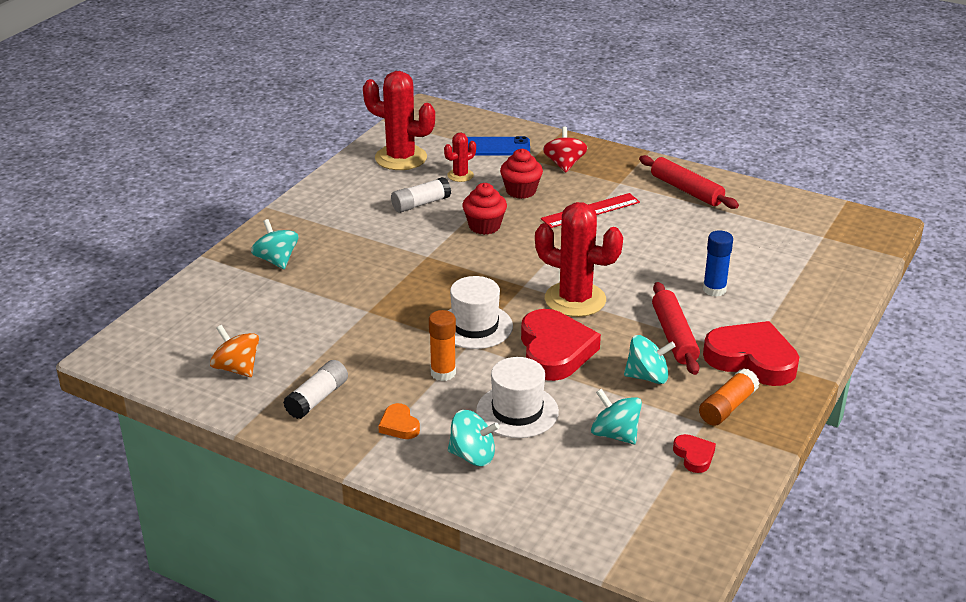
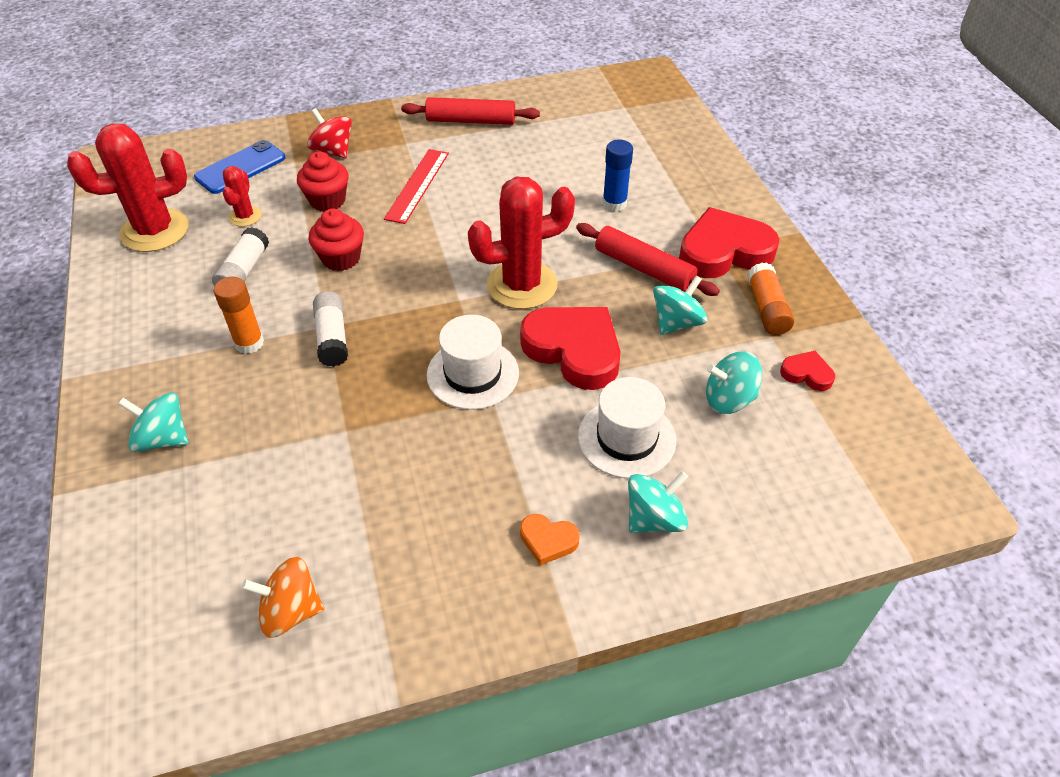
camera: 45 degrees left, 15 degrees up
white glue stick [283,360,348,419] -> white glue stick moved to [313,292,348,367]
orange glue stick [429,310,456,381] -> orange glue stick moved to [214,276,264,354]

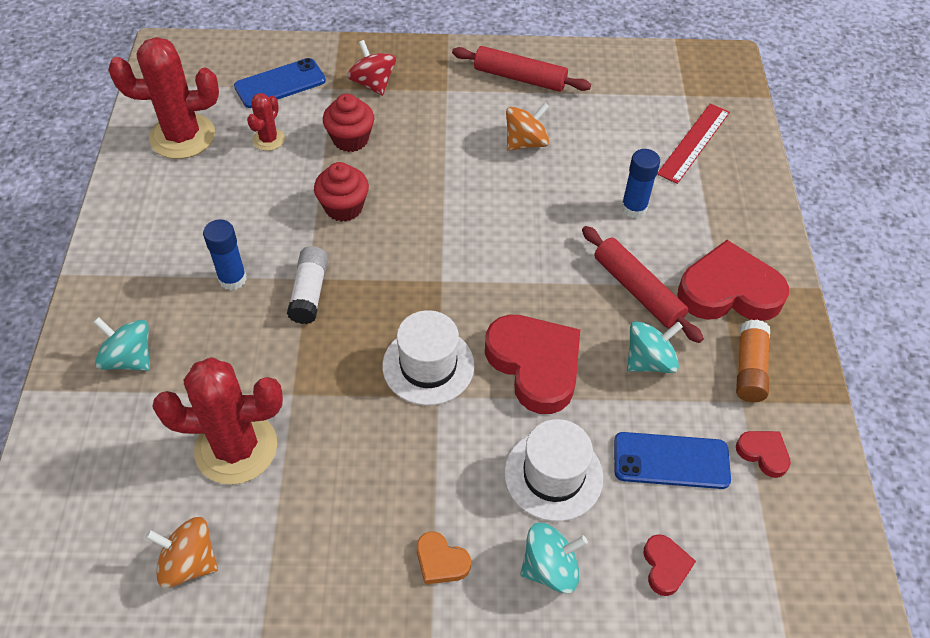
camera: 15 degrees right, 5 degrees up
white glue stick [212,227,269,286] -> none
orange glue stick [214,276,264,354] -> blue glue stick [203,219,247,290]
red ruler [384,149,449,224] -> red ruler moved to [657,103,730,184]
red cactus [468,177,575,309] -> red cactus moved to [152,357,283,485]
turquoise spinning top [706,351,762,414] -> blue phone [614,432,731,489]
none -> orange spinning top [506,103,549,151]
none -> red heart [643,534,696,596]

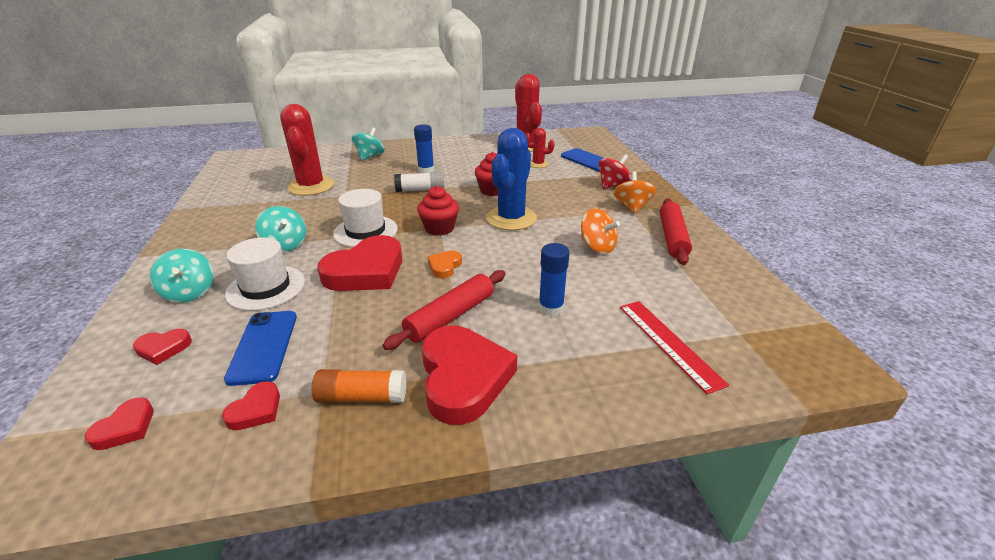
camera: 80 degrees right, 20 degrees down
orange spinning top [145,517,218,588] -> orange spinning top moved to [613,171,656,214]
red cupcake [323,94,374,152] -> red cupcake moved to [417,186,459,236]
orange heart [417,532,471,585] -> orange heart moved to [428,250,462,278]
turquoise spinning top [627,321,683,373] -> turquoise spinning top moved to [255,206,306,252]
red ruler [657,103,730,184] -> red ruler turned 45 degrees clockwise [620,301,729,394]
none -> red heart [85,397,153,450]
none -> blue cactus [486,128,537,230]

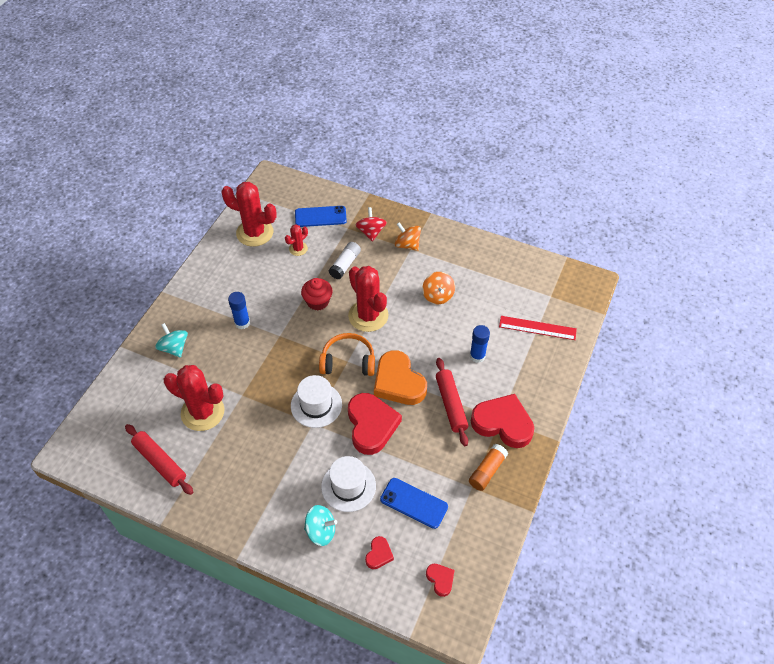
camera: 55 degrees left, 20 degrees up
red heart [222,381,280,430] -> none
turquoise spinning top [255,206,306,252] -> none
white glue stick [394,172,444,192] -> white glue stick moved to [329,242,361,279]
red cupcake [417,186,459,236] -> orange headphones [319,333,375,376]
orange heart [428,250,462,278] -> orange heart [374,350,427,405], size x2.15
blue cactus [486,128,537,230] -> red cactus [348,266,389,332]
orange spinning top [581,208,620,254] -> orange spinning top turned 90 degrees clockwise [422,272,455,304]
red rolling pin [660,199,692,265] -> red rolling pin moved to [125,424,193,495]

